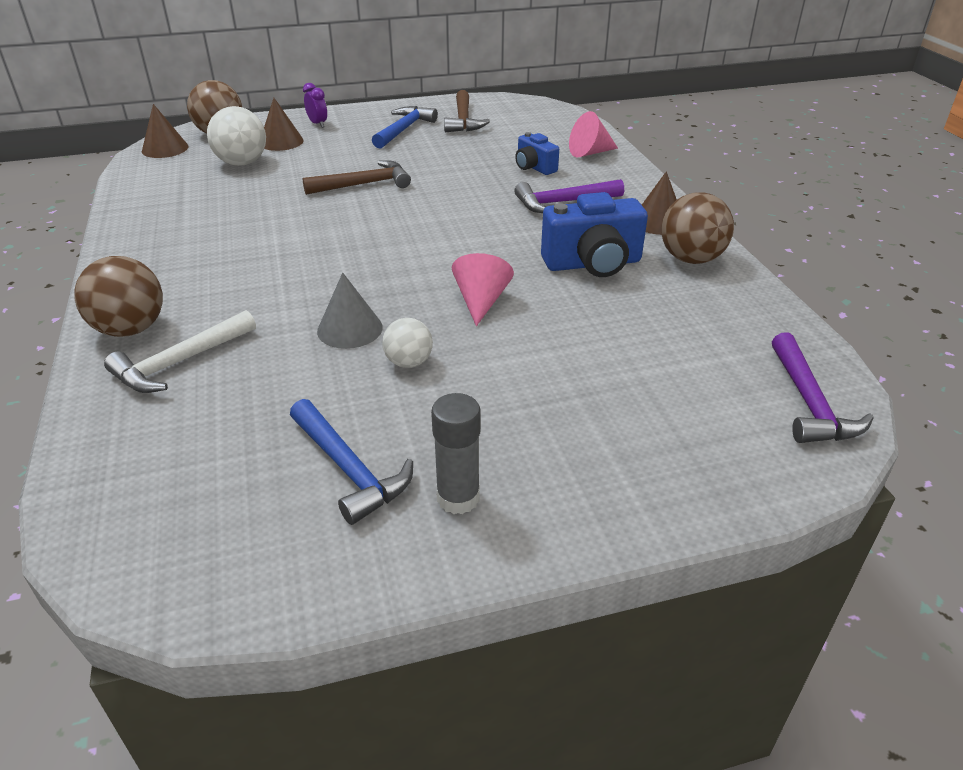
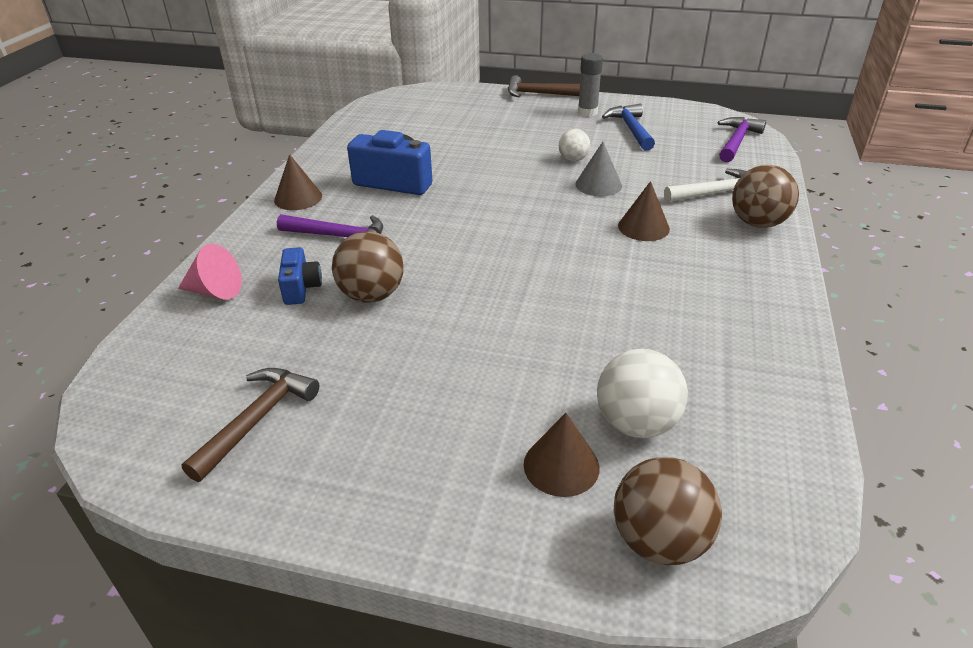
camera: 150 degrees left, 0 degrees up
brown cone [142,104,188,158] -> brown cone moved to [618,181,670,241]
brown hammer [302,160,411,195] -> brown hammer moved to [508,75,580,97]
purple clock [303,83,327,128] -> none
blue hammer [372,106,438,149] -> none
pink cone [452,253,514,326] -> none
brown ball [661,192,734,264] -> brown ball moved to [332,231,404,303]
purple hammer [772,333,873,443] -> purple hammer moved to [718,117,766,162]

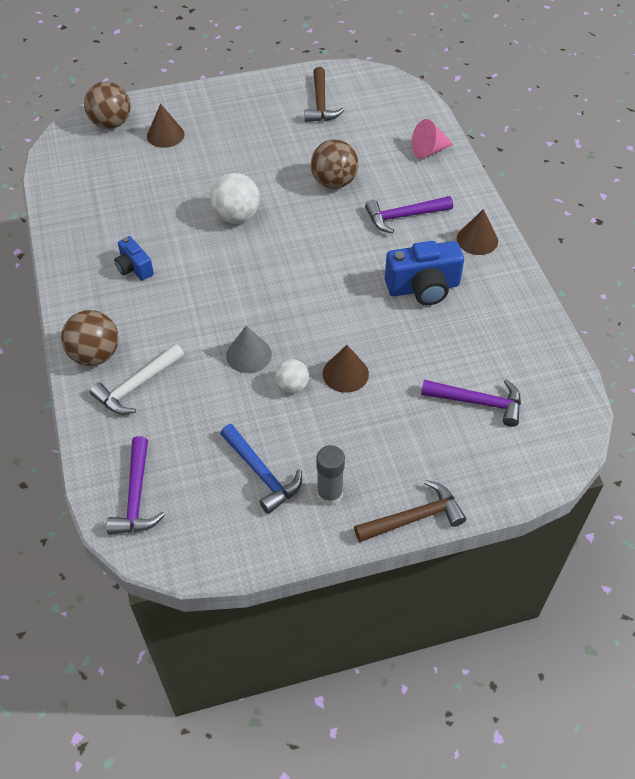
camera: 150 degrees right, 15 degrees up
blue camera [278,247,322,305] -> blue camera moved to [114,236,154,281]
white ball [597,349,688,438] -> white ball moved to [210,173,260,223]
brown cone [618,181,670,241] -> brown cone moved to [323,345,369,393]
none -> purple hammer [421,379,521,427]

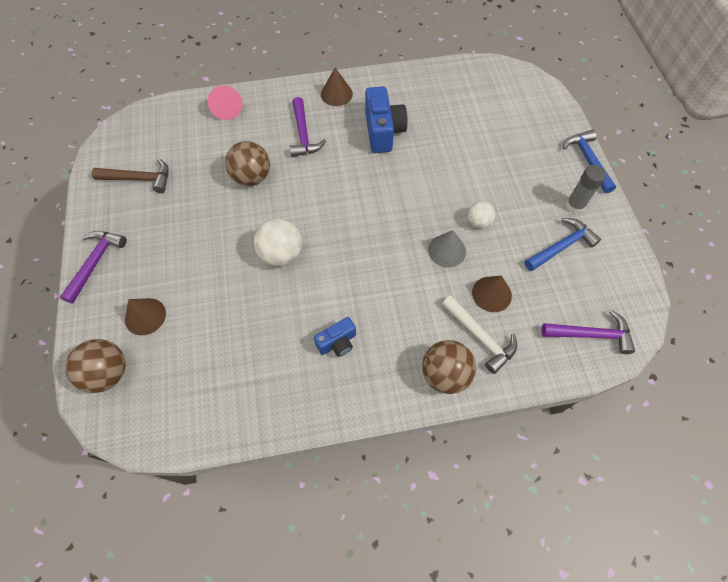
camera: 85 degrees left, 10 degrees up
brown cone [323,345,369,393] -> brown cone moved to [472,276,512,312]
brown hammer [354,480,466,542] -> blue hammer [563,129,616,193]
purple hammer [421,379,521,427] -> purple hammer moved to [60,231,127,303]

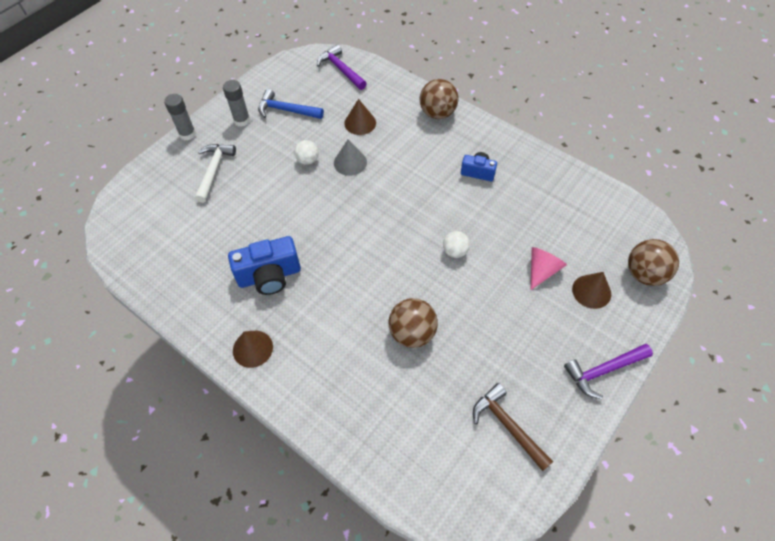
camera: 130 degrees left, 5 degrees down
pink cone [208,86,242,120] -> pink cone moved to [531,247,567,290]
white ball [254,219,302,266] -> white ball [443,231,470,258], size x0.60
purple hammer [289,97,326,157] -> none
blue camera [365,87,408,153] -> blue camera turned 150 degrees counterclockwise [228,236,301,295]
white hammer [442,295,517,374] -> white hammer moved to [195,144,236,203]
blue hammer [563,129,616,193] -> grey glue stick [164,94,196,140]

